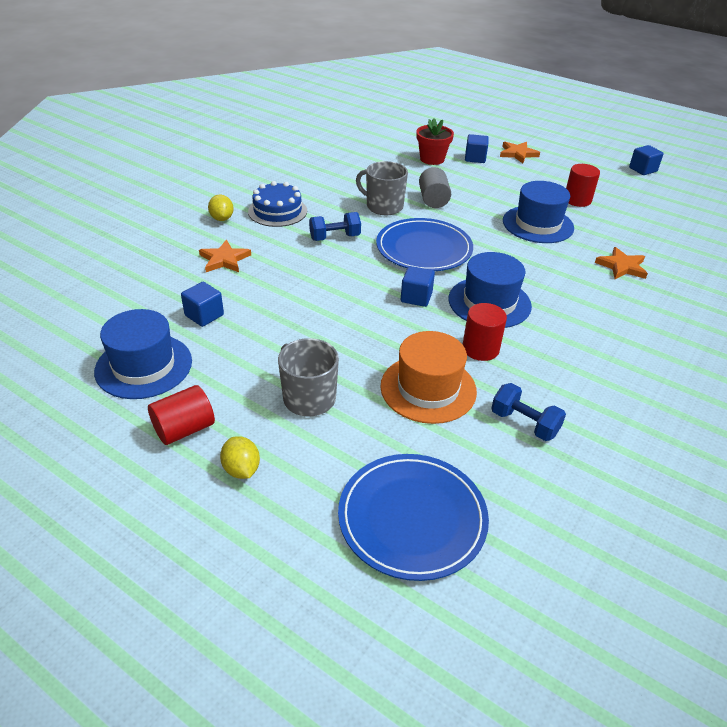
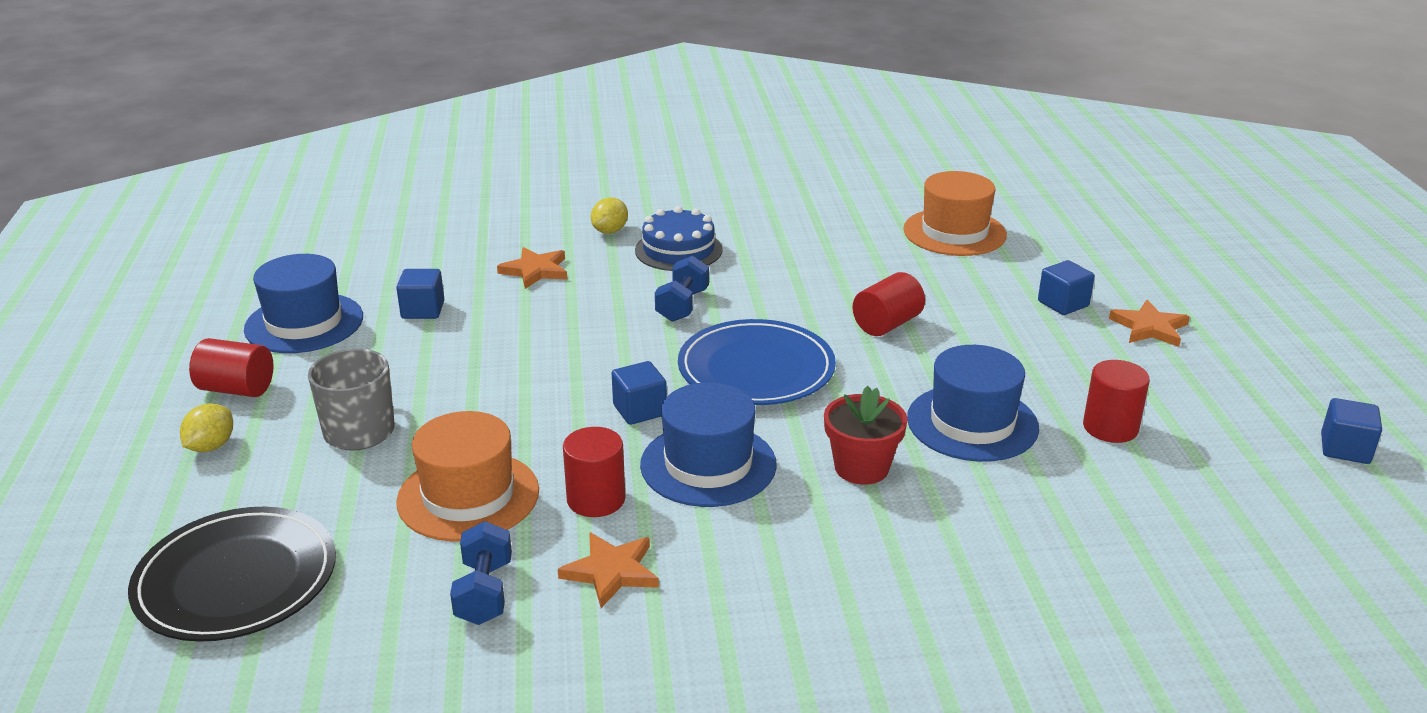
camera: 50 degrees right, 10 degrees down
blue dumbbell [309,212,361,241] -> blue dumbbell turned 75 degrees clockwise [655,256,709,322]
blue plate [338,454,489,581] -> black plate [128,507,336,642]
grey mug [356,161,408,215] -> none
red flower pot [416,118,454,165] -> red flower pot moved to [824,386,908,485]
grey cylinder [419,167,451,208] -> red cylinder [852,272,925,336]
orange star [595,247,648,279] -> orange star moved to [558,532,659,608]
none -> orange hat [903,171,1007,256]

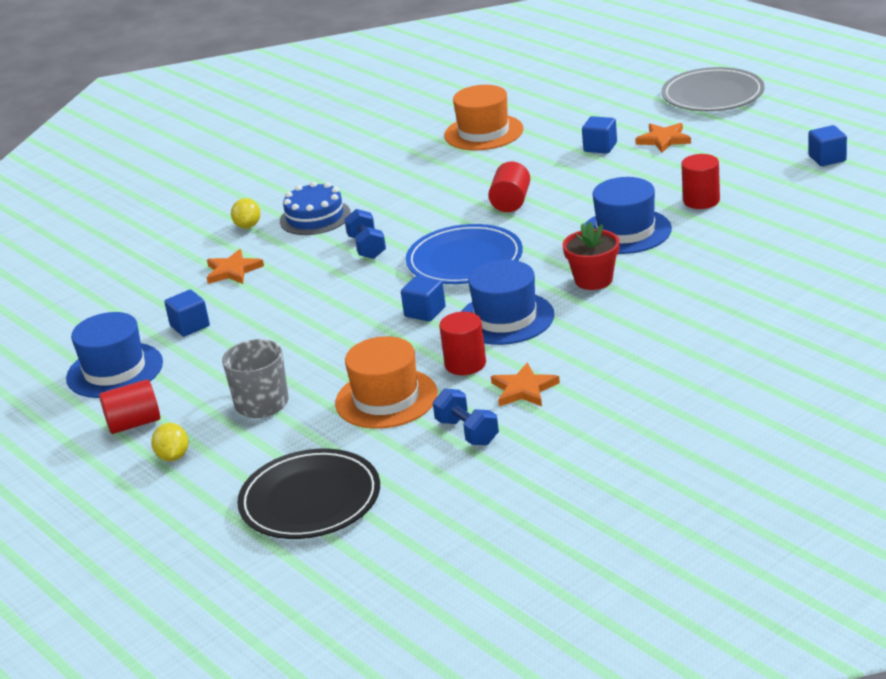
camera: 30 degrees left, 0 degrees up
none -> grey plate [661,67,764,111]

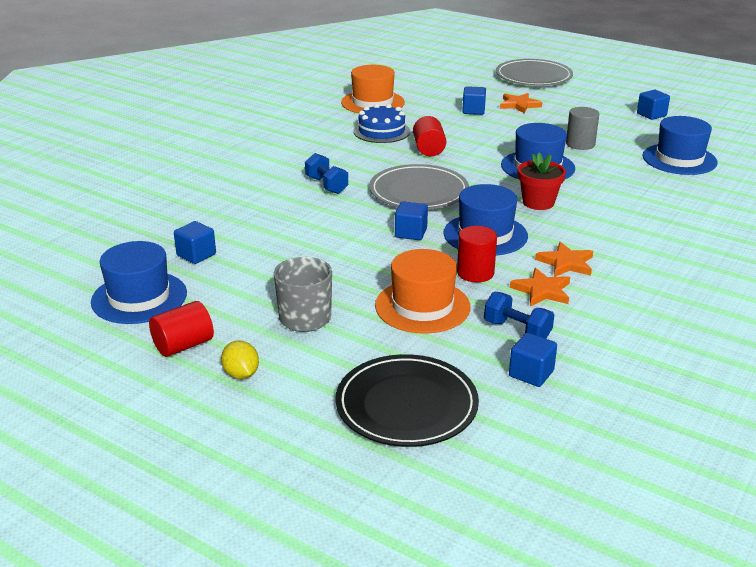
camera: 20 degrees left, 0 degrees up
orange star [207,249,264,284] -> orange star moved to [535,242,593,277]
yellow lemon [231,198,261,229] -> none
blue cake [280,181,351,235] -> blue cake moved to [353,104,410,143]
blue plate [406,224,523,284] -> grey plate [369,164,469,209]
red cylinder [681,154,720,209] -> grey cylinder [566,107,599,150]
none -> blue cube [509,333,557,387]
none -> blue hat [642,116,718,175]

